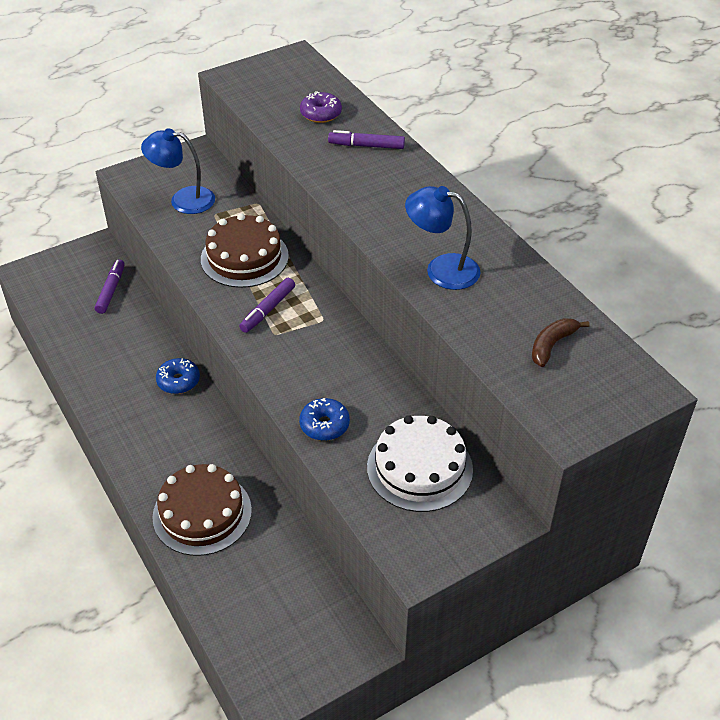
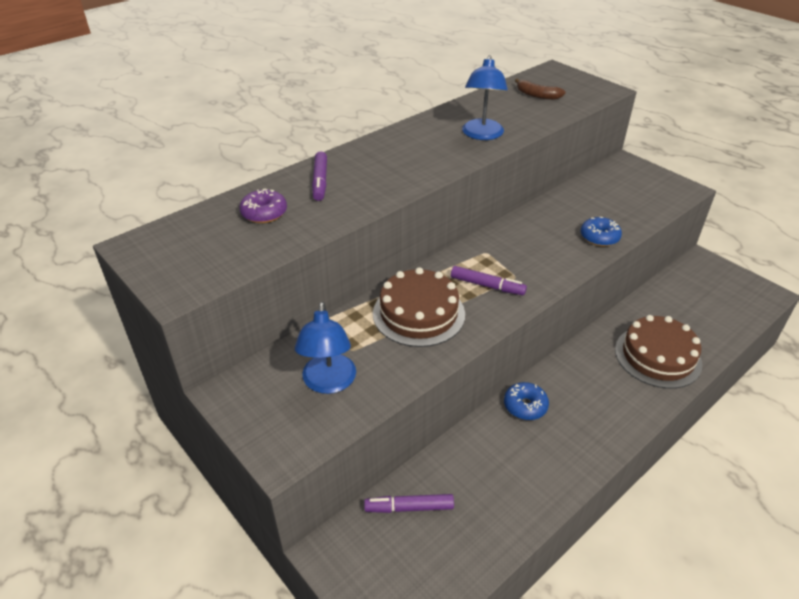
camera: 100 degrees left, 5 degrees down
white cake [367,415,473,512] -> none

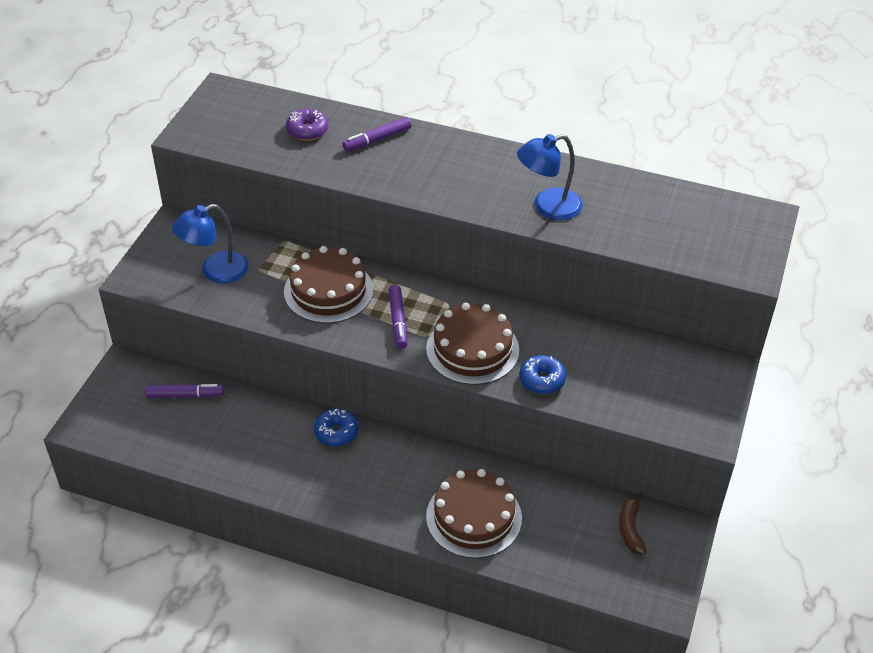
camera: 60 degrees right, 5 degrees up
purple marker [364,494,454,513] -> purple marker turned 120 degrees clockwise [145,384,224,398]
brown banana [515,79,566,100] -> brown banana moved to [619,493,647,555]
none -> brown cake [426,303,519,385]

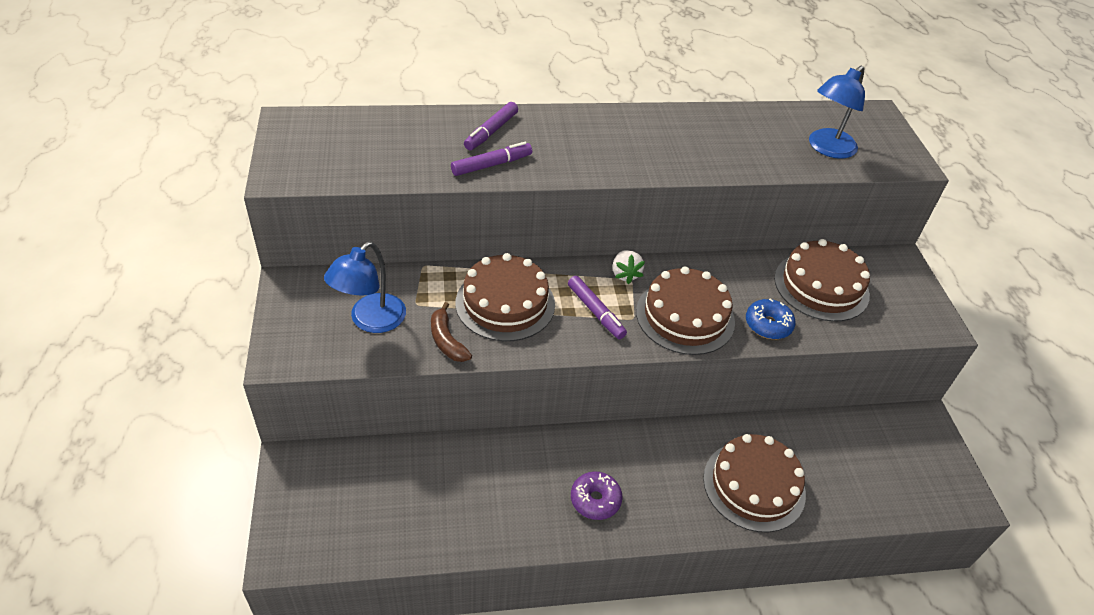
camera: 30 degrees left, 0 degrees up
purple marker [145,384,224,398] -> purple marker moved to [451,142,532,176]
purple donut [286,109,328,141] -> purple donut moved to [571,471,623,520]
blue donut [314,409,358,447] -> none
blue lamp [517,134,583,220] -> blue lamp moved to [809,66,865,159]
brown banana [619,493,647,555] -> brown banana moved to [431,302,472,362]
none -> white strawberry [612,250,645,284]
none -> brown cake [774,239,870,322]

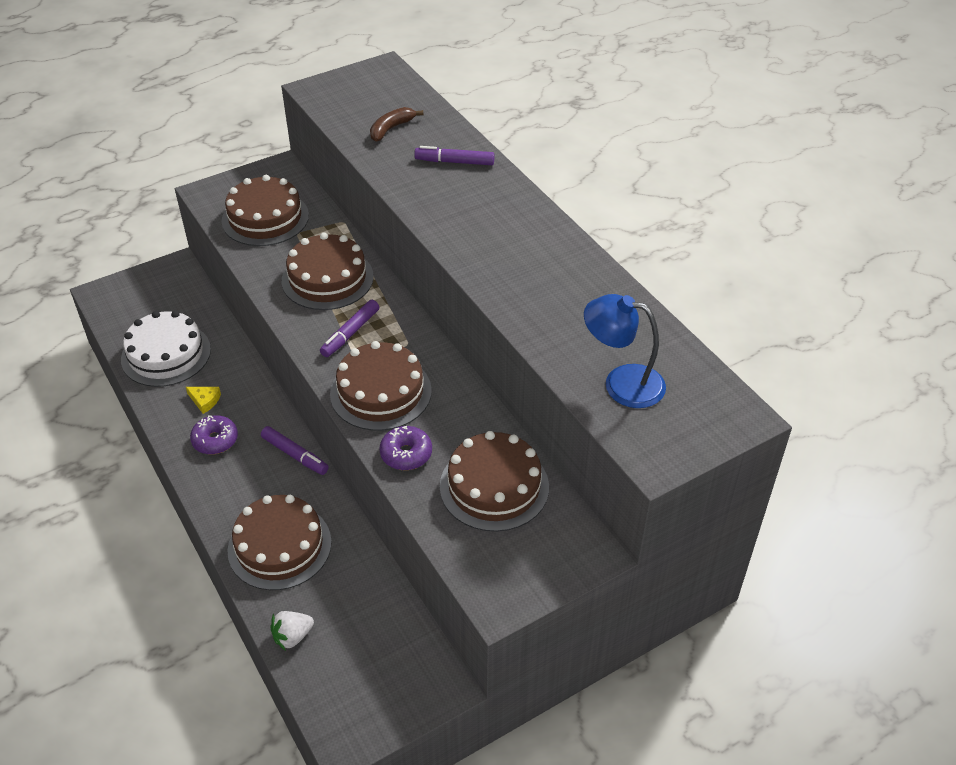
camera: 70 degrees right, 0 degrees up
blue lamp [324,241,406,333] -> brown cake [222,175,309,246]
brown banana [431,302,472,362] -> brown banana moved to [370,107,423,142]
purple marker [451,142,532,176] -> purple marker moved to [261,426,329,475]
white strawberry [612,250,645,284] -> white strawberry moved to [270,611,314,651]
blue donut [746,299,795,339] -> purple donut [380,426,432,470]
none -> white cake [121,311,211,387]
none -> yellow cheese [186,387,221,414]

